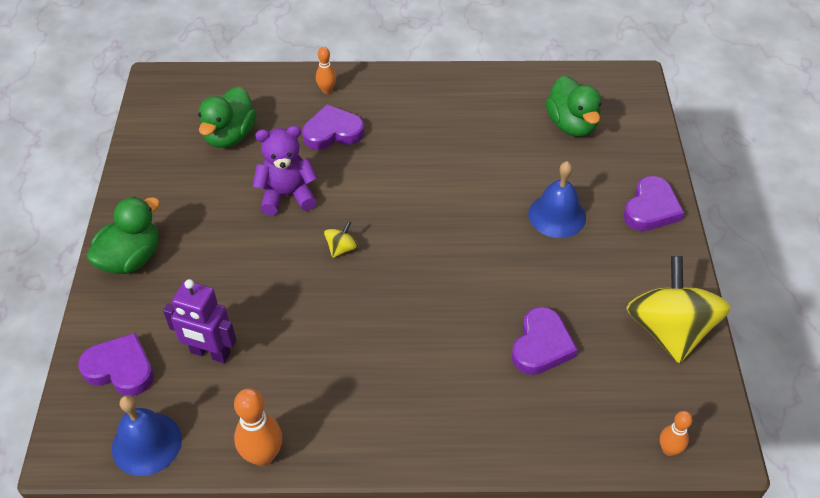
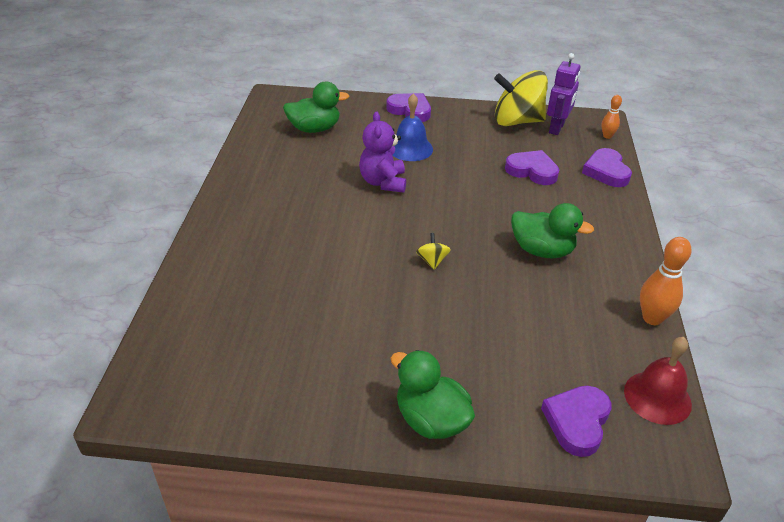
camera: 85 degrees left, 10 degrees down
blue bell [112,395,182,476] -> red bell [624,337,692,425]
purple robot [163,279,237,363] -> purple robot moved to [547,53,580,135]
green duck [198,87,257,148] -> green duck moved to [511,203,594,258]
purple teddy bear [253,126,318,215] -> purple teddy bear moved to [359,112,406,193]
purple heart [302,105,364,150] -> purple heart moved to [582,148,632,187]
orange bowling pin [316,47,336,94] -> none
yellow spinning top [324,221,358,258] -> yellow spinning top turned 45 degrees clockwise [416,233,451,270]

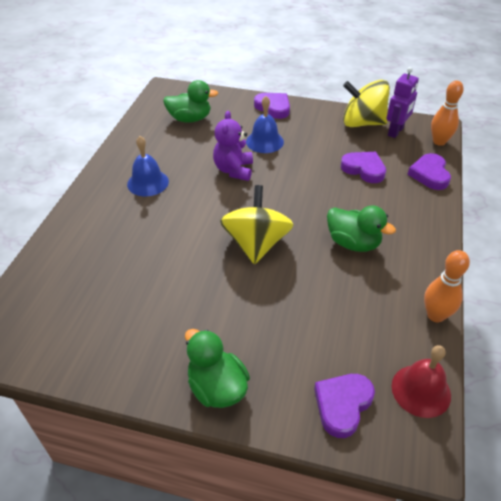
camera: 10 degrees right, 5 degrees up
yellow spinning top [416,233,451,270] -> yellow spinning top [220,185,294,264], size x2.45
orange bowling pin [602,95,622,139] -> orange bowling pin [431,81,464,146], size x1.67
none -> blue bell [127,136,169,196]

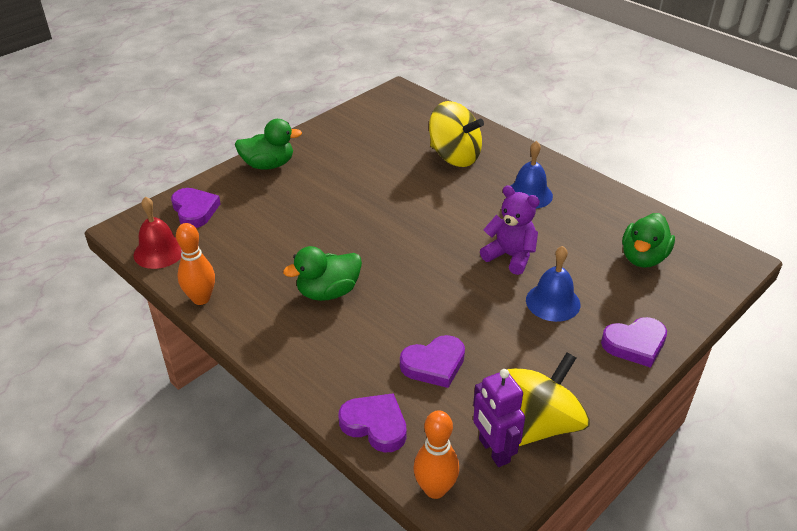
camera: 120 degrees right, 5 degrees down
yellow spinning top [220,185,294,264] -> yellow spinning top moved to [429,101,484,167]

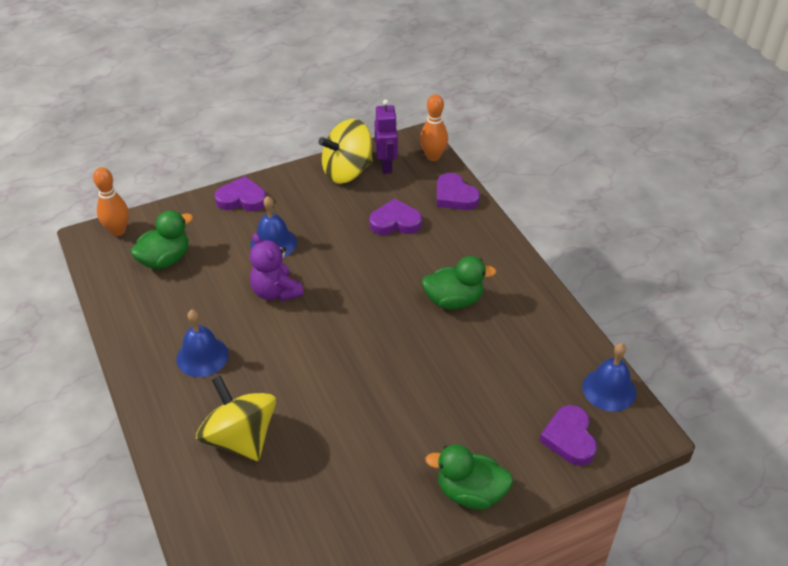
camera: 160 degrees left, 5 degrees up
red bell [133,196,182,269] -> blue bell [582,343,636,412]
orange bowling pin [176,223,215,305] -> orange bowling pin moved to [93,167,129,236]

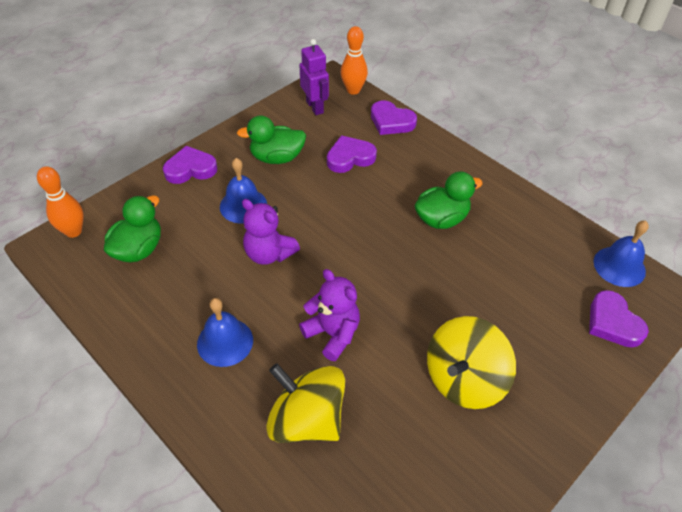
camera: 20 degrees left, 5 degrees up
yellow spinning top [318,119,373,184] -> yellow spinning top moved to [427,316,516,409]
green duck [425,444,513,510] -> green duck moved to [237,116,306,164]
none -> purple teddy bear [299,269,360,361]

